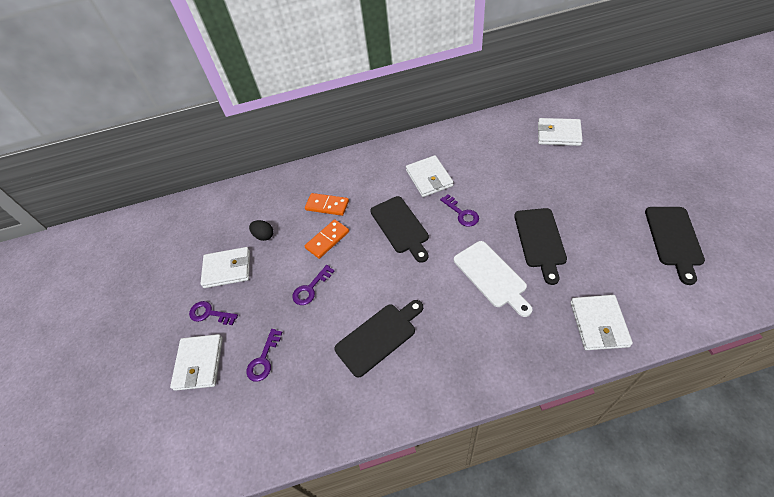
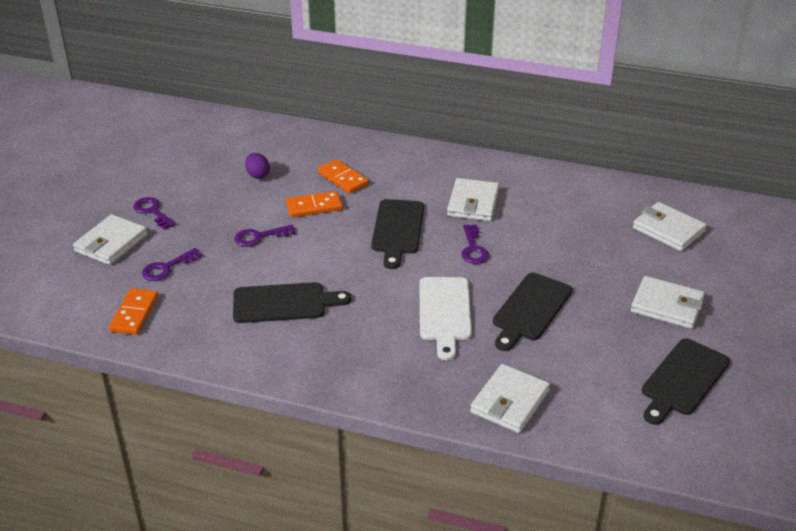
camera: 25 degrees right, 15 degrees down
white wallet [200,247,250,288] -> white wallet moved to [631,276,705,329]
black egg [249,220,273,241] -> purple egg [245,153,270,179]
none -> orange domino [109,288,158,335]

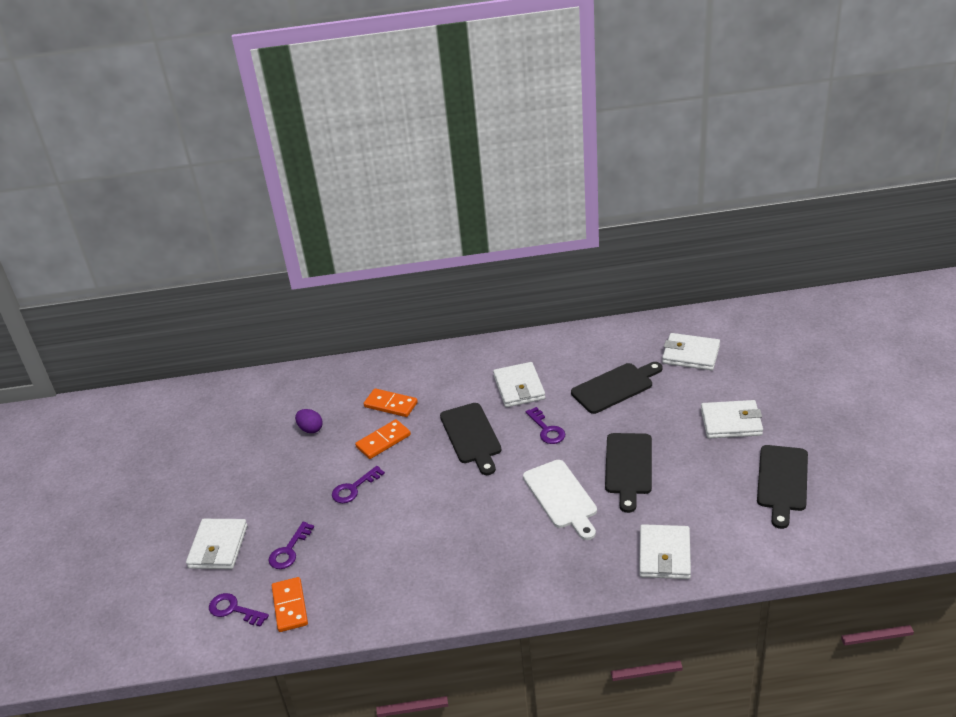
camera: 20 degrees left, 0 degrees up
purple key [133,197,176,230] -> purple key moved to [209,593,269,627]
black cutting board [233,282,351,323] -> black cutting board moved to [571,362,662,414]

